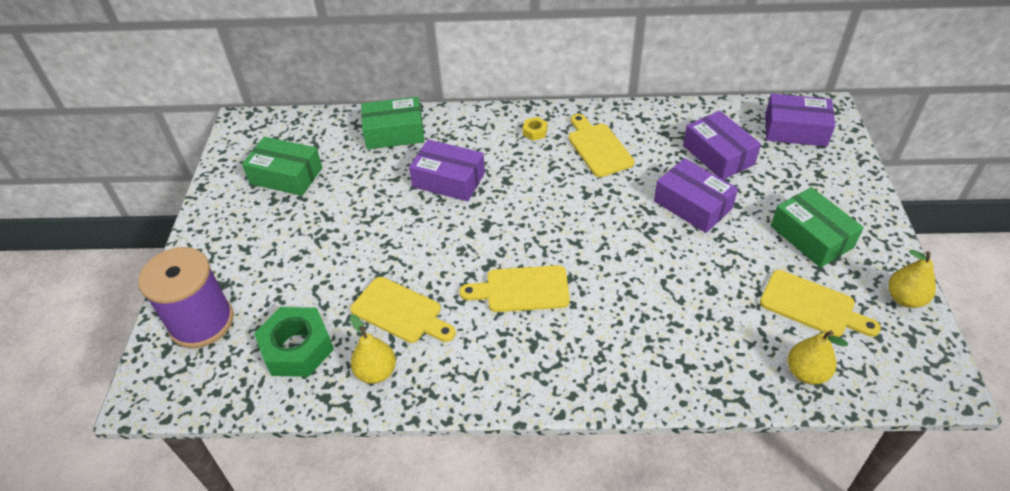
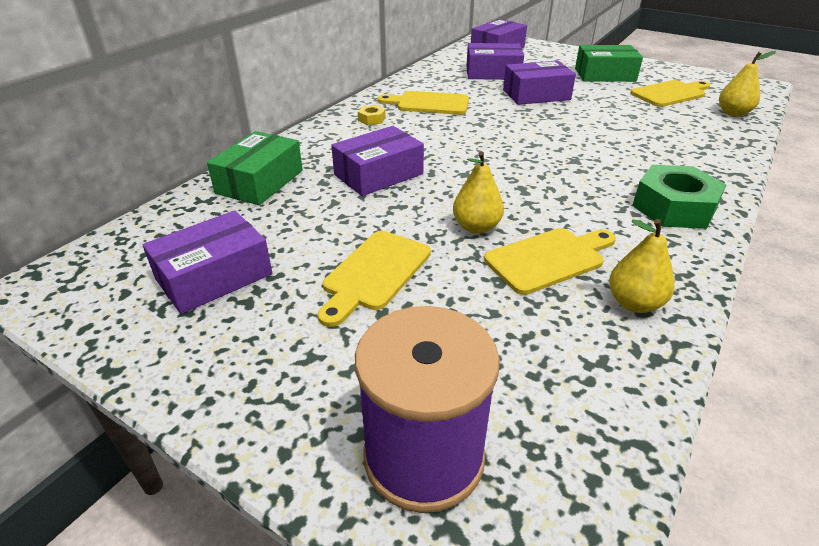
camera: 60 degrees left, 10 degrees down
green box [242,137,322,196] -> purple box [143,210,272,314]
green nut [254,307,334,377] -> green nut moved to [632,165,726,229]
yellow cutting board [459,265,570,312] -> yellow cutting board moved to [318,231,431,327]
yellow pear [888,250,936,308] -> yellow pear moved to [453,151,504,234]

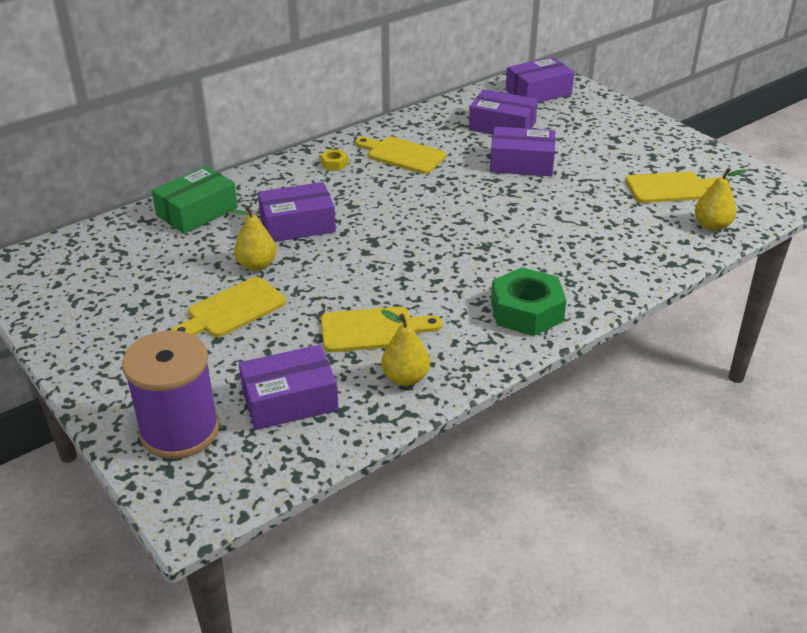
camera: 20 degrees right, 0 degrees up
purple box [143,210,272,314] -> purple box moved to [239,345,339,430]
yellow pear [453,151,504,234] -> yellow pear moved to [230,206,277,271]
green box [575,45,643,82] -> none

